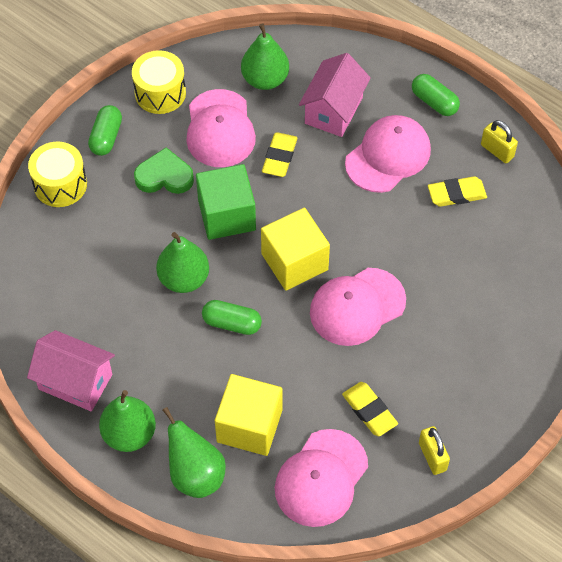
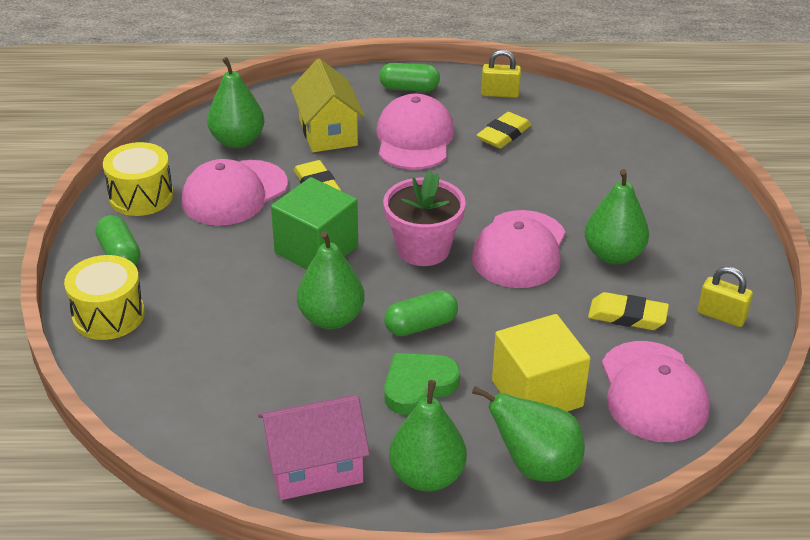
camera: 40 degrees left, 20 degrees down
green heart [134,147,194,194] -> green heart moved to [384,353,460,415]
pink cap [186,89,256,167] -> pink cap turned 90 degrees clockwise [182,159,288,226]
yellow cube [261,208,330,291] -> pink flower pot [383,171,466,266]
pink house [299,53,371,137] -> yellow house [291,59,365,152]
none -> green pear [585,169,649,264]

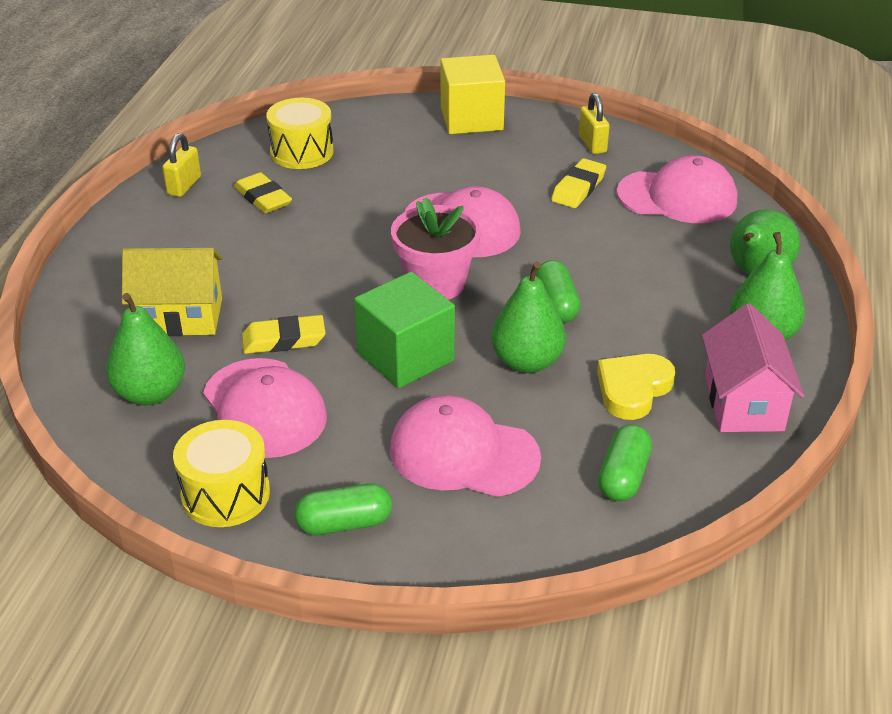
camera: 75 degrees left, 0 degrees up
yellow drum [64,255,145,340] -> yellow drum moved to [266,98,334,169]
pink cap [377,94,455,170] -> pink cap moved to [390,395,541,497]
green capsule [379,63,440,91] -> green capsule moved to [598,424,652,501]
green heart [384,353,460,415] -> none
yellow cube [492,314,591,412] -> yellow cube moved to [441,55,505,134]
green pear [585,169,649,264] -> none
yellow padlock [698,266,753,327] -> yellow padlock turned 60 degrees counterclockwise [579,93,610,154]
none -> yellow heart [597,354,675,420]

